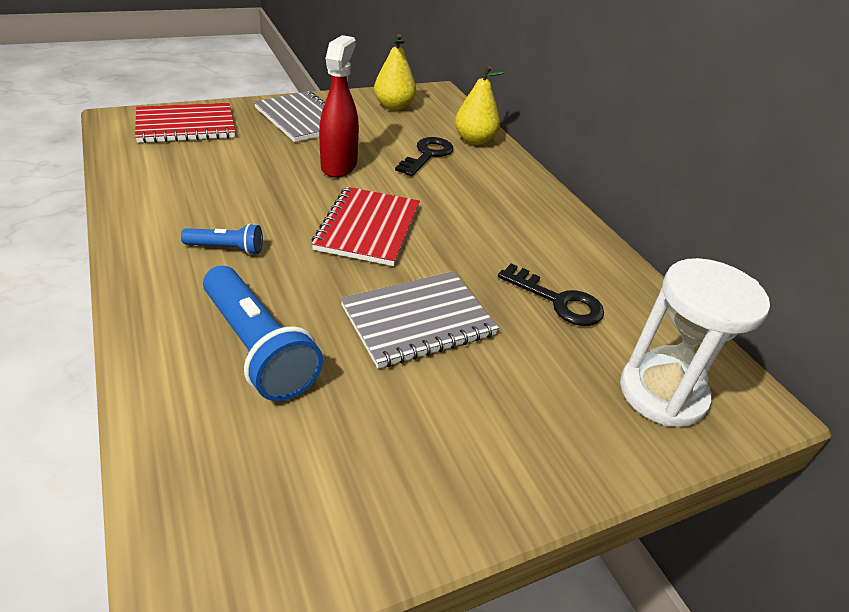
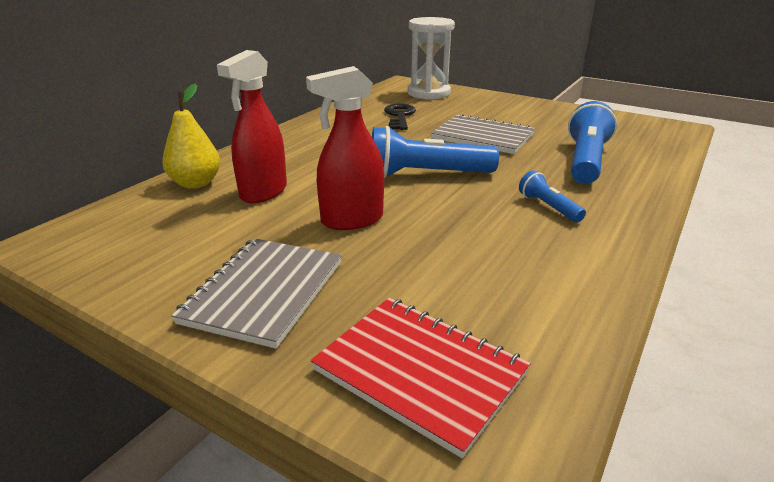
camera: 120 degrees left, 10 degrees down
red notebook [311,187,420,266] -> blue flashlight [372,126,499,178]
yellow pear [374,34,416,111] -> none
black key [395,137,453,177] -> red spray bottle [217,50,287,203]

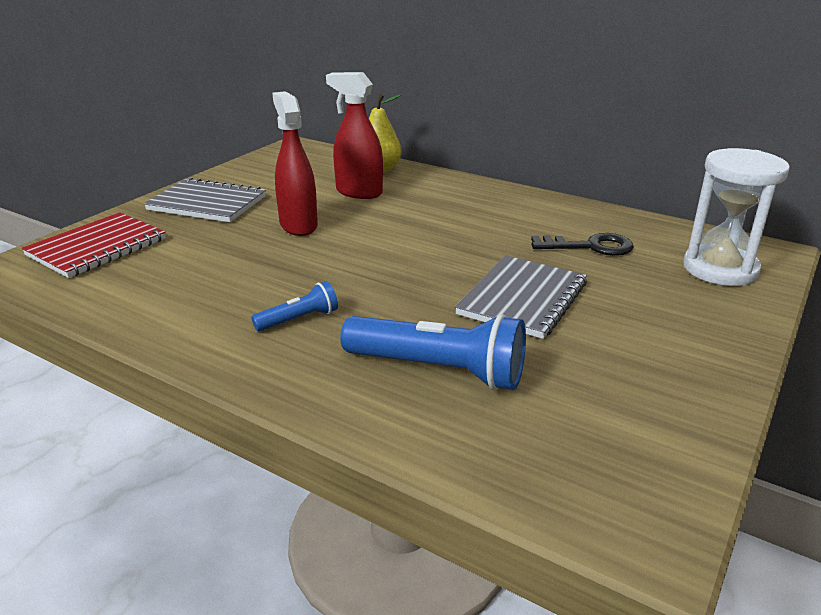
camera: 90 degrees right, 0 degrees up
blue flashlight [372,126,499,178] -> none

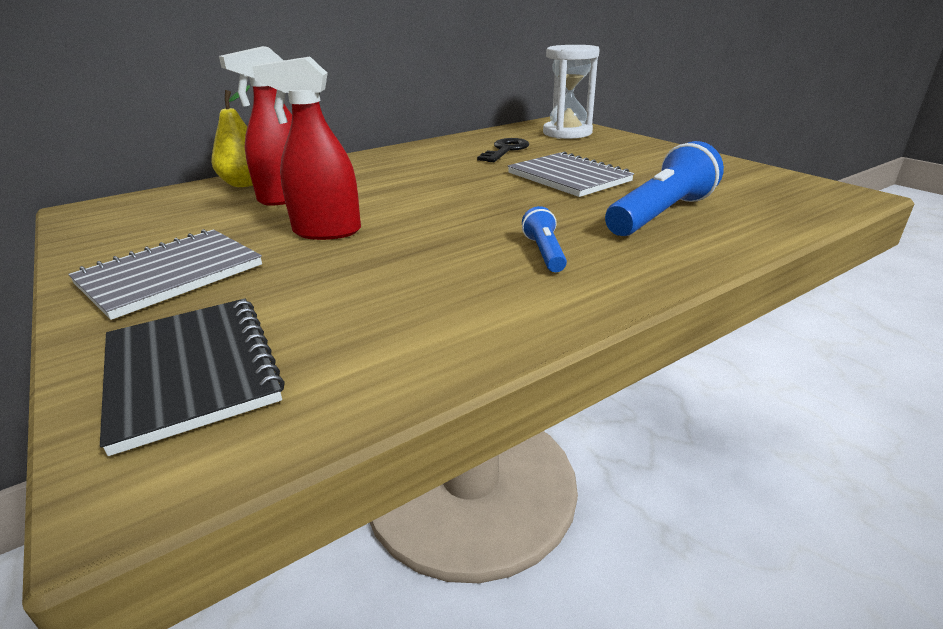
camera: 65 degrees left, 0 degrees up
red notebook [22,212,166,278] -> black notebook [100,298,285,456]

